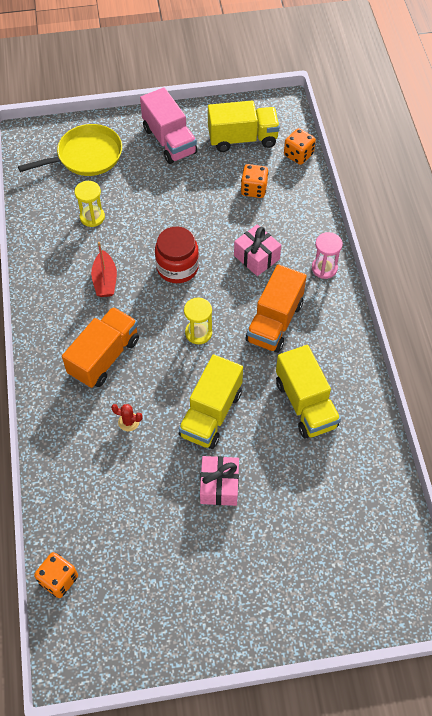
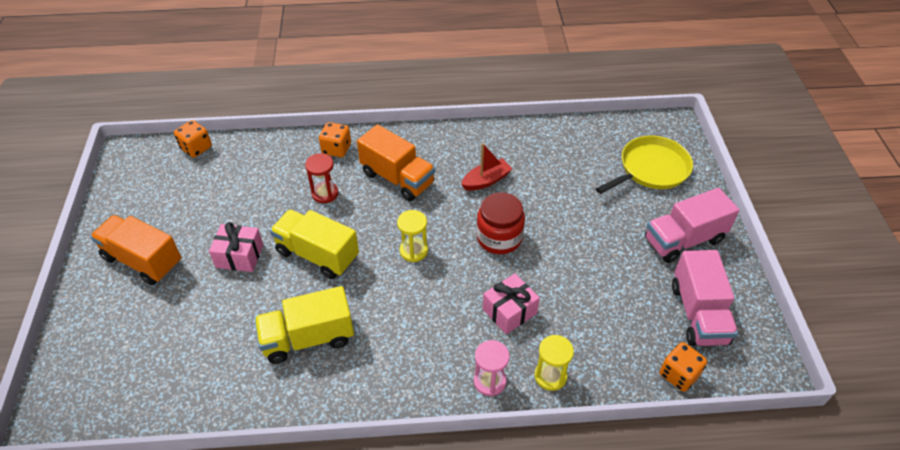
camera: 95 degrees right, 10 degrees down
yellow pan [18,124,122,176] -> yellow pan turned 105 degrees counterclockwise [596,136,693,194]
yellow hourglass [74,181,105,227] -> yellow hourglass moved to [534,335,574,391]
red boat [91,242,117,297] -> red boat turned 150 degrees clockwise [461,143,512,191]
red cactus [111,404,142,431] -> red hourglass [305,153,338,203]
yellow truck [208,101,280,152] -> pink truck [672,250,738,346]
orange dice [241,164,269,198] -> orange dice moved to [319,122,351,157]
orange truck [246,264,307,353] -> orange truck moved to [90,215,181,285]

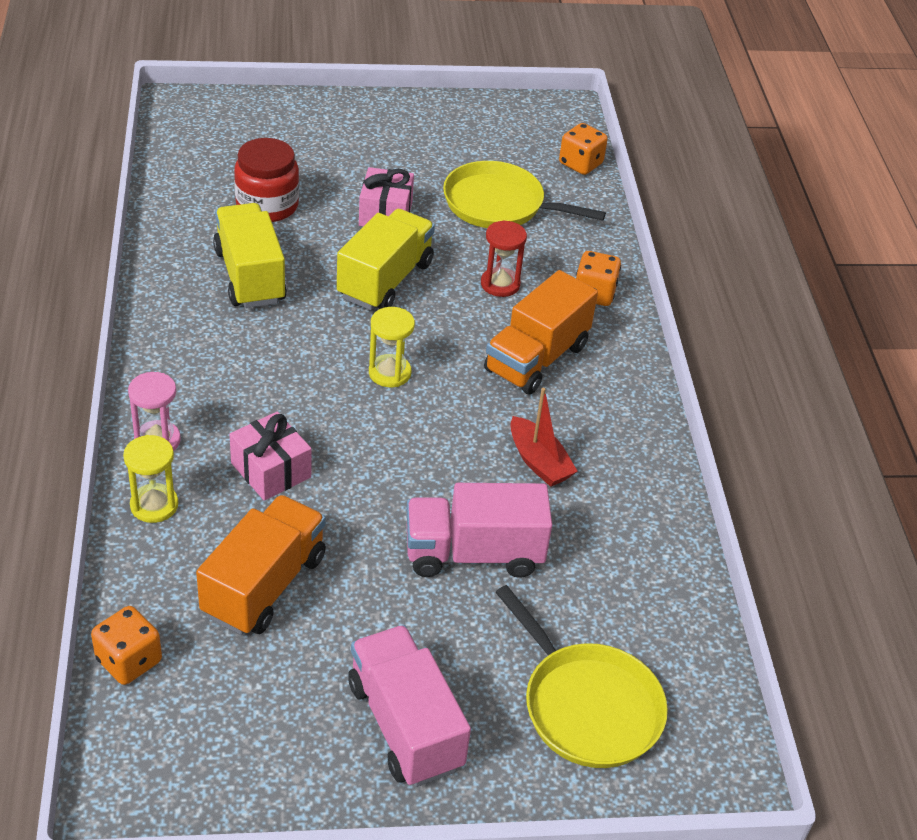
camera: 85 degrees right, 5 degrees down
orange truck [90,215,181,285] -> orange truck moved to [196,495,326,635]
red jar [476,192,525,254] -> red jar moved to [234,138,299,222]
pink truck [672,250,738,346] -> pink truck moved to [407,483,552,578]
none -> yellow pan [443,161,606,228]

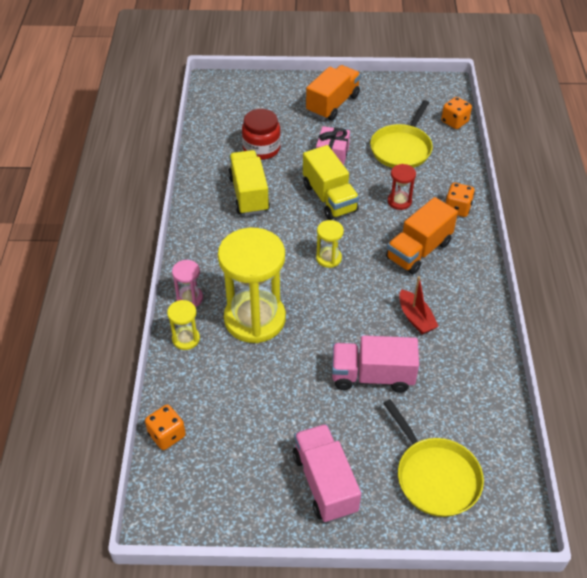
camera: 10 degrees right, 5 degrees up
orange truck [196,495,326,635] -> orange truck moved to [306,65,361,121]
pink gift [230,412,311,501] -> yellow hourglass [218,228,286,343]
yellow truck [337,209,435,310] -> yellow truck turned 120 degrees clockwise [303,145,359,220]
yellow pan [443,161,606,228] -> yellow pan turned 90 degrees counterclockwise [370,100,433,168]

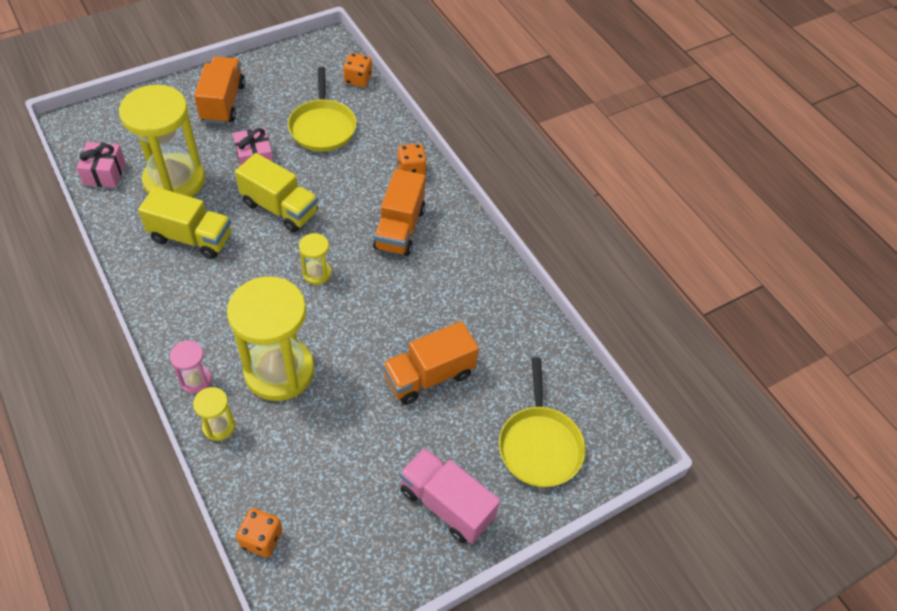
camera: 35 degrees left, 5 degrees up
yellow truck [228,150,270,216] -> yellow truck turned 150 degrees clockwise [138,187,231,259]
red jar [242,109,281,160] -> yellow hourglass [119,85,205,197]
pink truck [332,335,419,393] -> orange truck [382,321,479,405]
yellow pan [383,399,484,517] -> yellow pan turned 60 degrees clockwise [499,357,586,487]
red hourglass [388,164,416,210] -> none
red boat [399,276,439,334] -> none
none -> pink gift [76,142,126,188]

